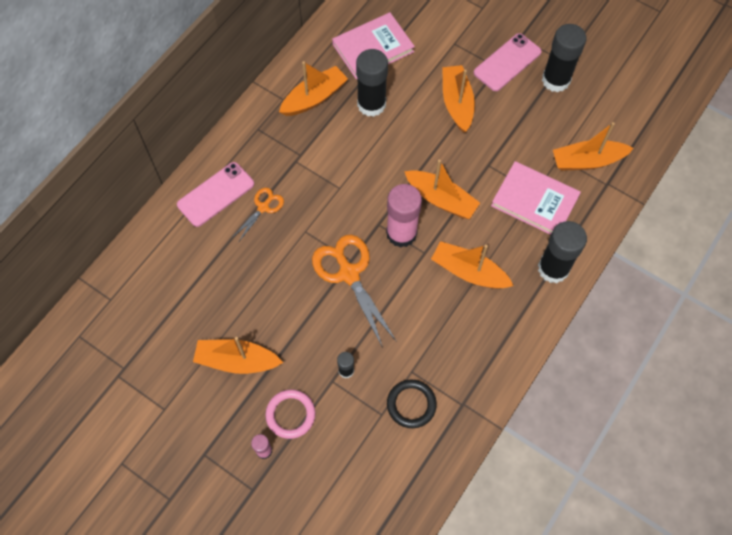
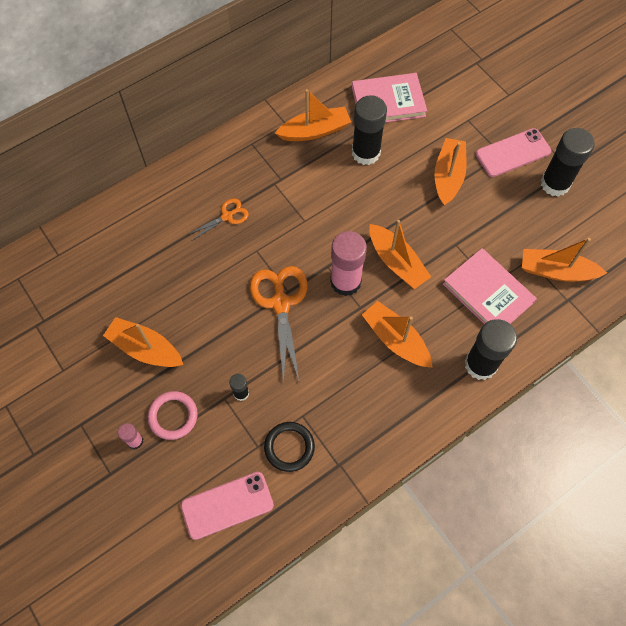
camera: 20 degrees right, 0 degrees up
pink phone [177,162,254,227] -> pink phone moved to [181,472,274,540]

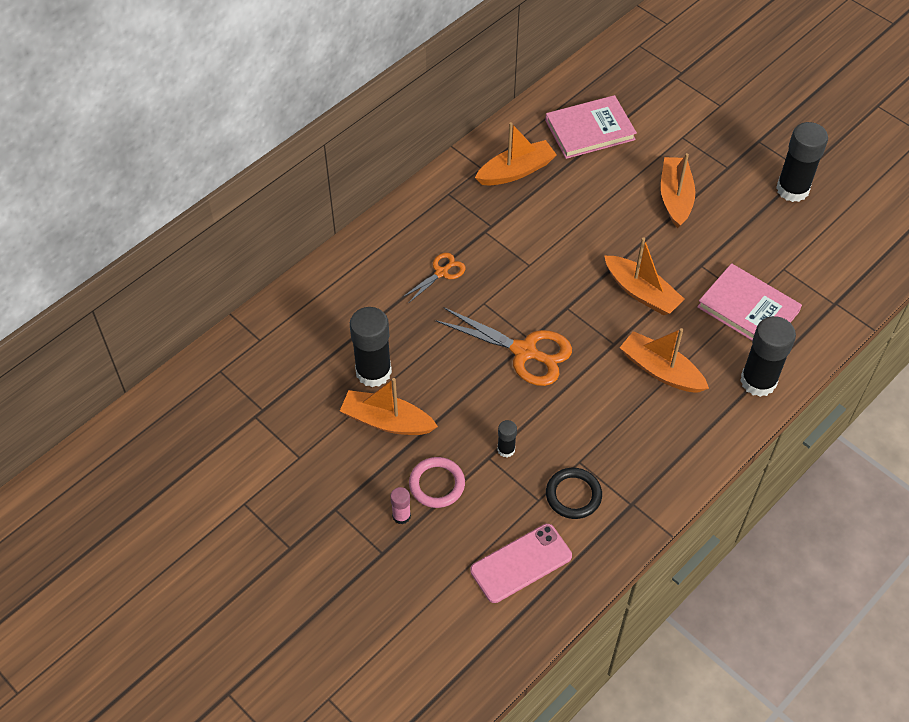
camera: 10 degrees left, 10 degrees down
orange scissors [250,266,308,383] -> orange scissors turned 135 degrees clockwise [436,307,572,386]
pink glue stick [330,231,367,296] -> none
black glue stick [352,95,387,165] -> black glue stick moved to [350,307,392,387]
pink phone [476,128,551,177] -> none
orange boat [522,238,607,282] -> none

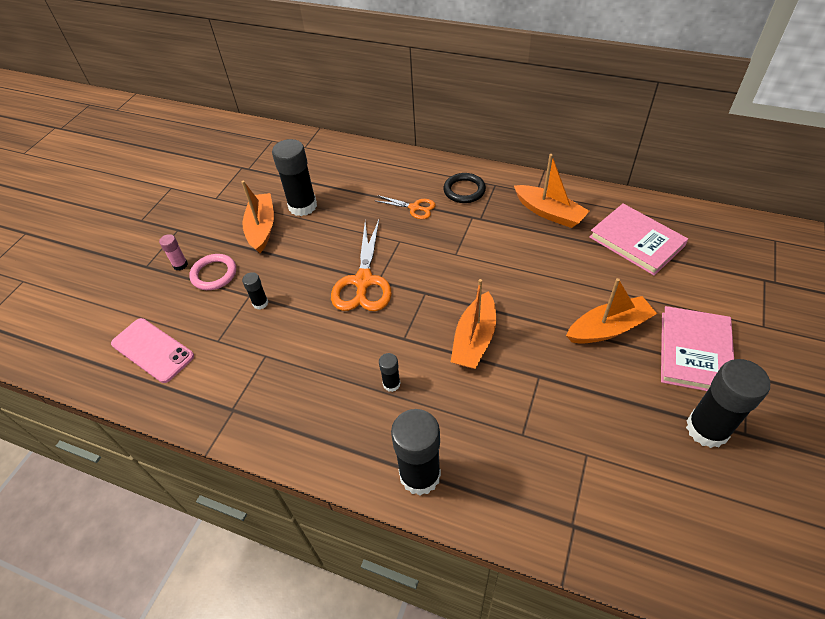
camera: 70 degrees right, 5 degrees down
black ring [546,468,602,519] -> black ring moved to [443,173,486,203]
orange boat [620,328,709,393] -> black glue stick [379,353,401,392]
pink book [697,263,802,341] -> pink book moved to [661,306,734,391]

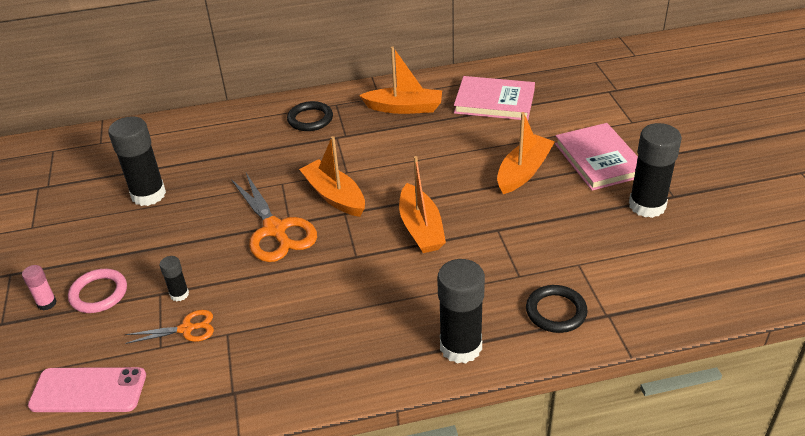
camera: 35 degrees left, 10 degrees down
orange boat [241,181,274,253] -> orange boat moved to [299,136,365,217]
orange scissors [376,195,436,219] -> orange scissors moved to [125,310,214,344]
black glue stick [379,353,401,392] -> none
none -> black ring [526,285,588,333]

